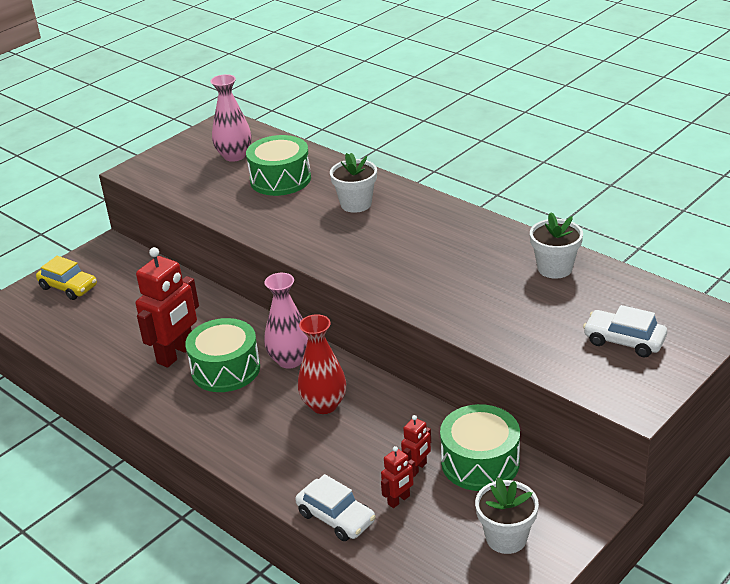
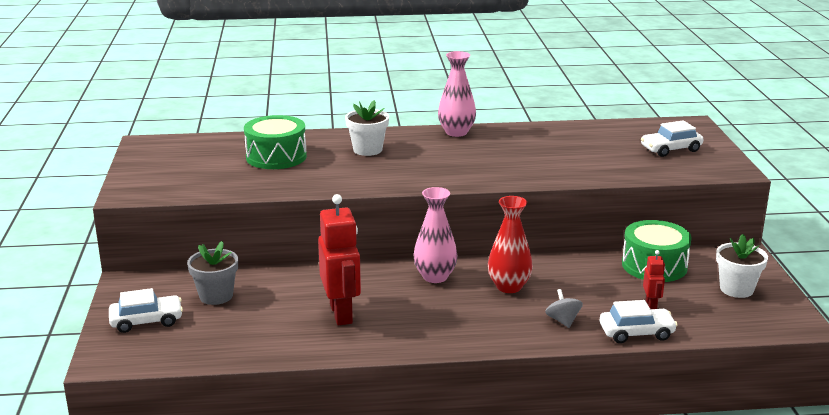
camera: 50 degrees left, 10 degrees down
yellow car [36,256,97,300] -> white car [109,288,183,333]
green drum [185,318,260,392] -> none
pink vase [210,74,252,162] -> pink vase moved to [438,51,476,137]
red robot [401,415,431,474] -> none
white flower pot [530,212,583,279] -> none
none -> grey flower pot [187,241,238,305]
none -> grey spinning top [545,289,583,328]

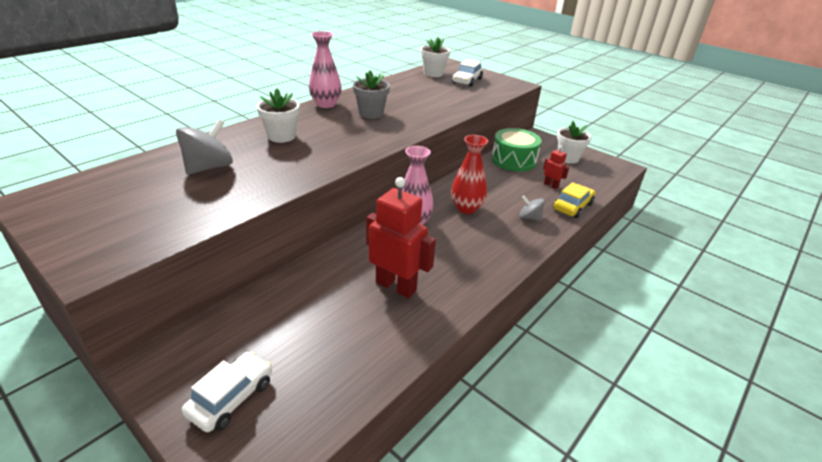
camera: 45 degrees left, 10 degrees up
grey flower pot [187,241,238,305] -> grey flower pot moved to [353,70,390,119]
green drum [244,115,307,169] -> grey spinning top [176,119,233,175]
white car [600,300,678,343] -> yellow car [553,182,595,218]
none -> white flower pot [420,37,450,77]

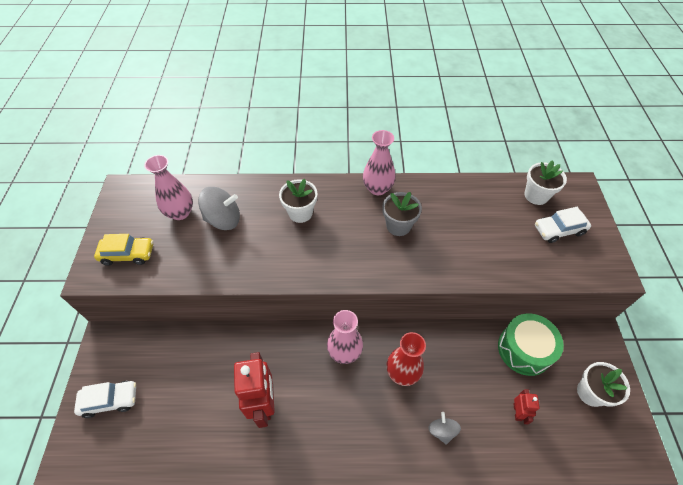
camera: 50 degrees right, 20 degrees up
yellow car [553,182,595,218] -> yellow car moved to [94,234,153,266]
none -> pink vase [144,155,193,220]

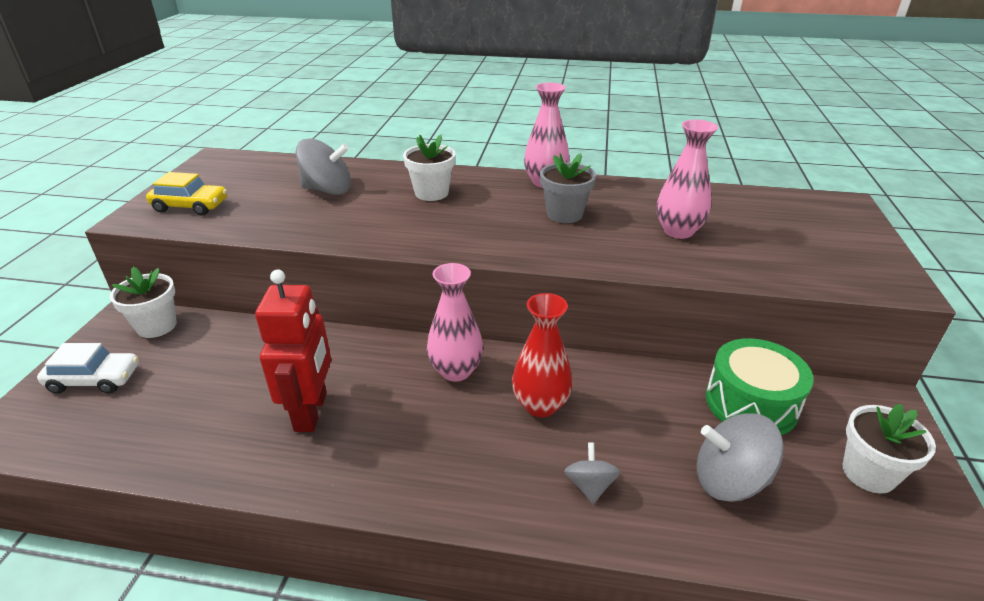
camera: 10 degrees right, 20 degrees down
pink vase [144,155,193,220] -> pink vase moved to [657,120,718,239]
red robot [513,389,540,425] -> grey spinning top [696,413,784,502]
white flower pot [524,160,567,205] -> white flower pot moved to [110,267,177,338]
white car [535,207,591,243] -> none

